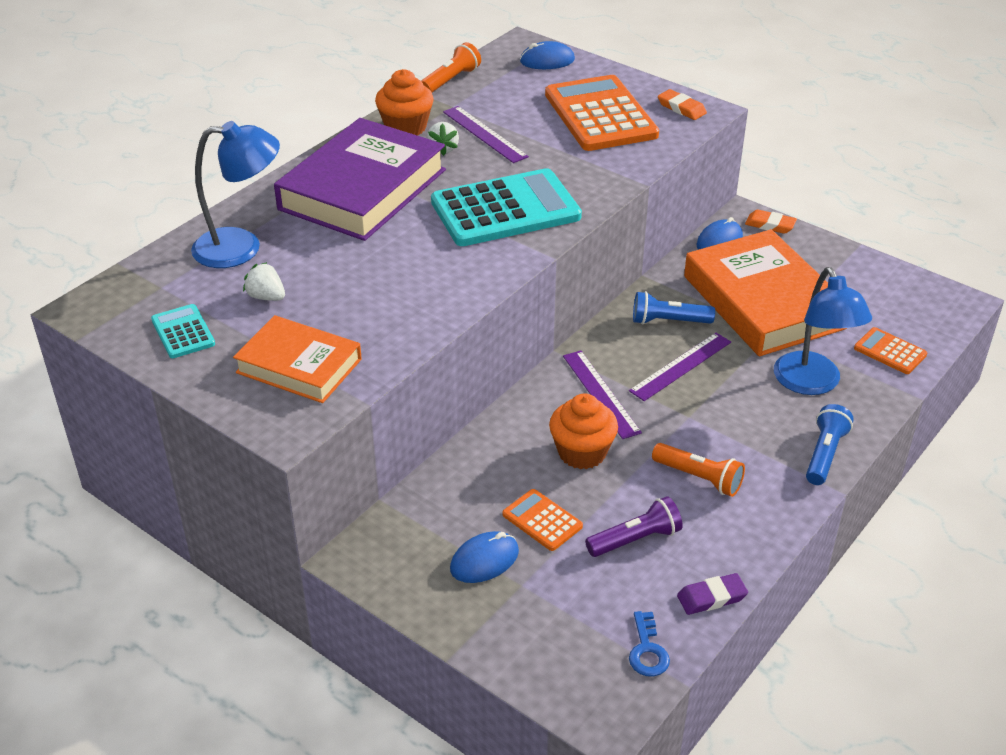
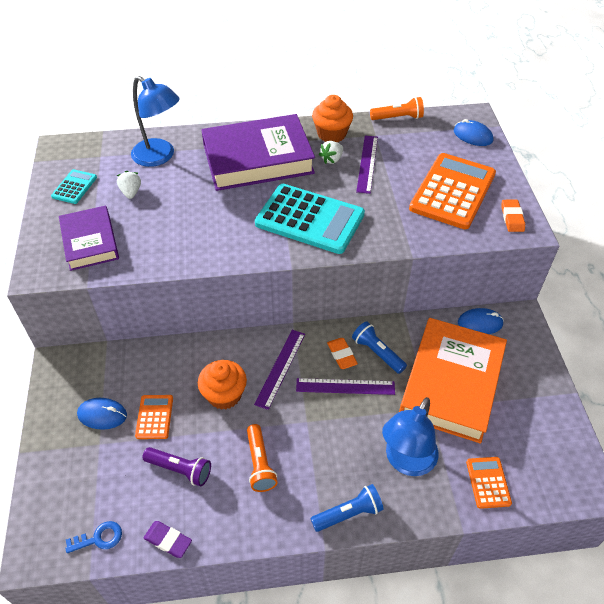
camera: 45 degrees right, 10 degrees up
orange book [233,315,362,403] -> purple book [59,206,119,271]
blue key [629,611,670,677] -> blue key turned 150 degrees counterclockwise [65,521,122,553]
orange eraser [745,209,797,234] -> orange eraser moved to [327,338,358,369]

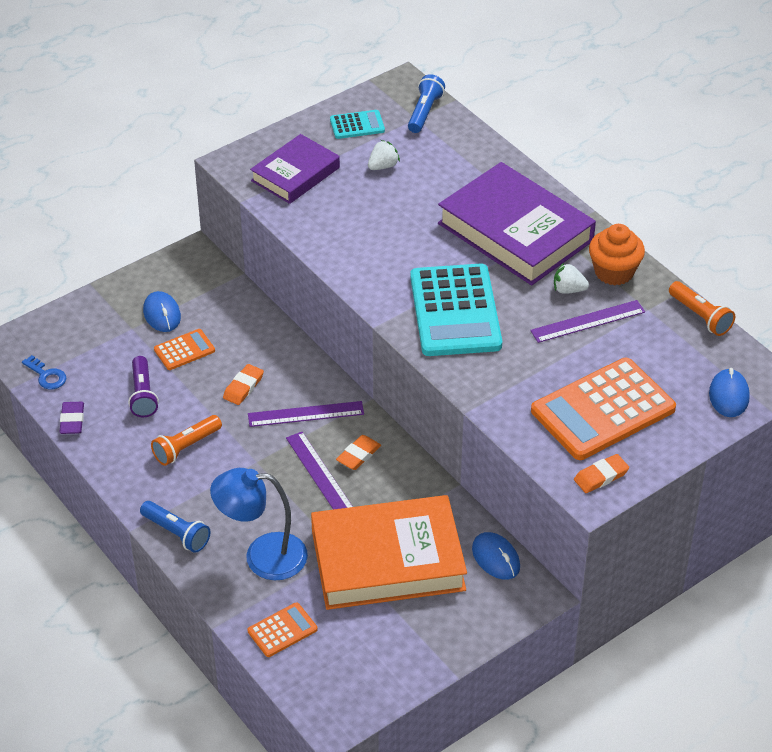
camera: 60 degrees right, 5 degrees down
blue lamp [131,76,180,167] -> none
orange cupcake [198,360,247,410] -> orange eraser [223,364,264,405]
blue flashlight [352,321,407,374] -> blue flashlight moved to [408,74,445,133]
orange calculator [409,153,496,229] -> orange calculator turned 150 degrees clockwise [531,358,676,460]

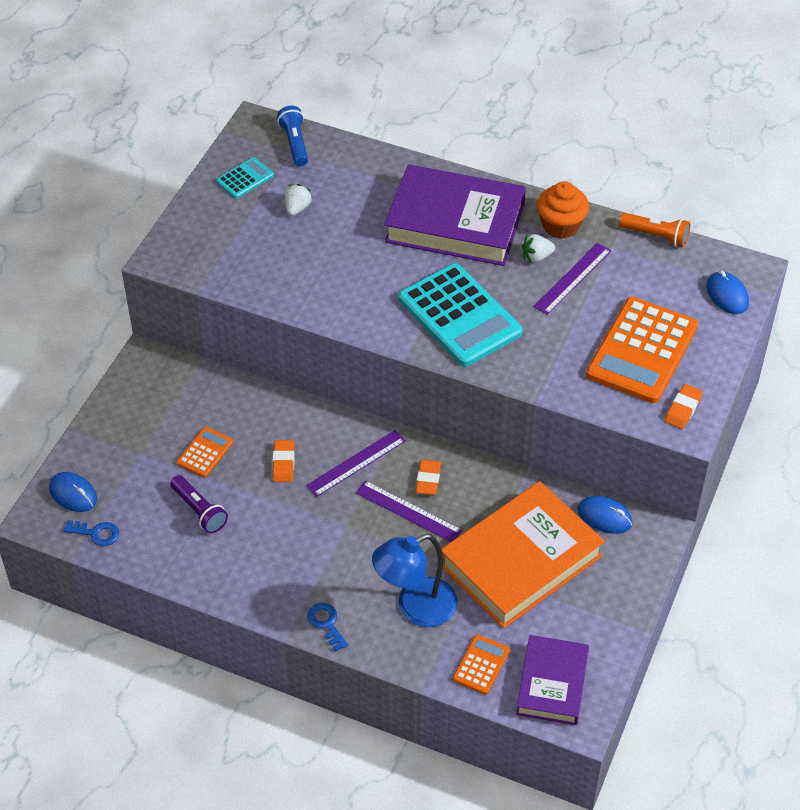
camera: 30 degrees left, 5 degrees up
purple eraser [60,402,84,434] -> none
blue flashlight [140,501,211,553] -> blue key [307,603,348,651]
blue mouse [143,291,181,332] -> blue mouse moved to [49,472,97,512]
orange flashlight [151,415,222,466] -> none
purple book [250,134,340,204] -> purple book moved to [516,635,589,725]

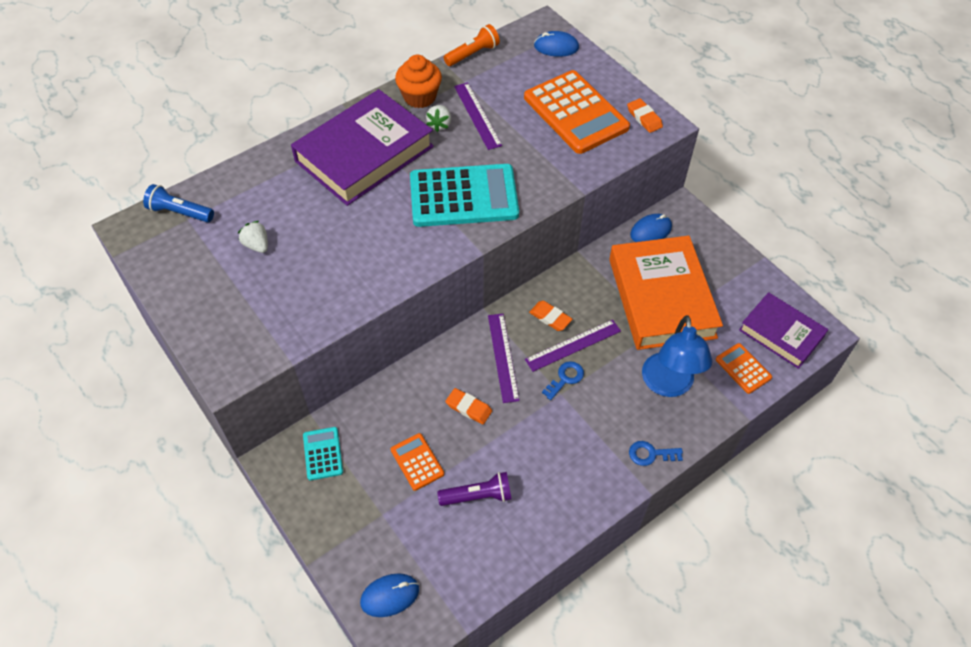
camera: 60 degrees left, 5 degrees up
blue key [63,520,119,546] -> blue key moved to [542,361,584,400]
turquoise calculator [216,157,274,199] -> turquoise calculator moved to [303,427,343,481]

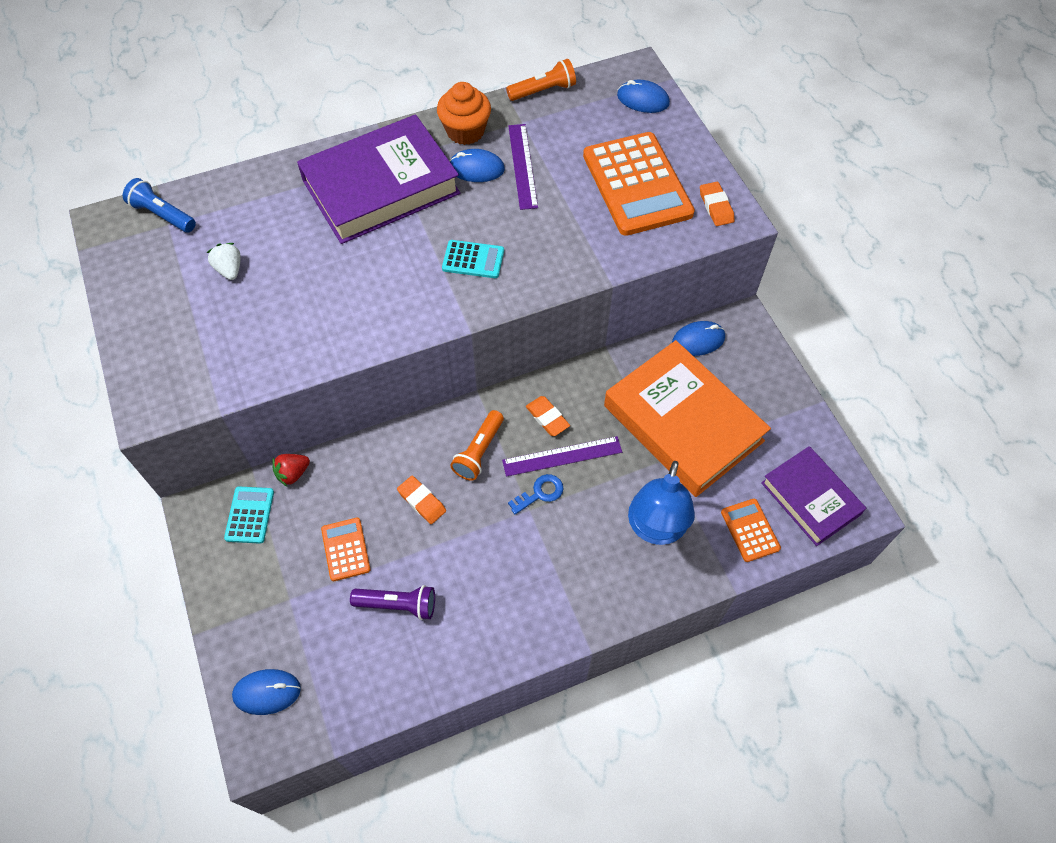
camera: 15 degrees right, 5 degrees up
turquoise calculator [410,164,519,227] -> turquoise calculator [442,240,504,278], size x0.47
white strawberry [426,105,451,132] -> blue mouse [450,149,505,182]
purple ruler [488,314,520,403] -> orange flashlight [450,410,504,481]
orange book [609,236,723,350] -> orange book turned 45 degrees counterclockwise [604,340,771,497]
blue key [629,441,683,466] -> none
none -> red strawberry [272,454,310,487]

